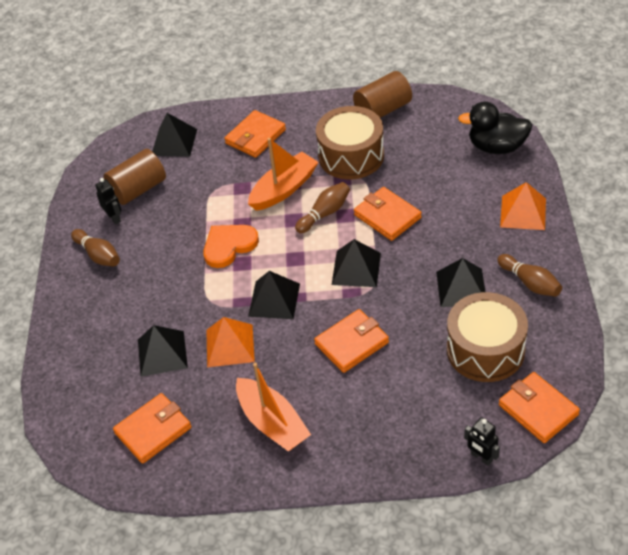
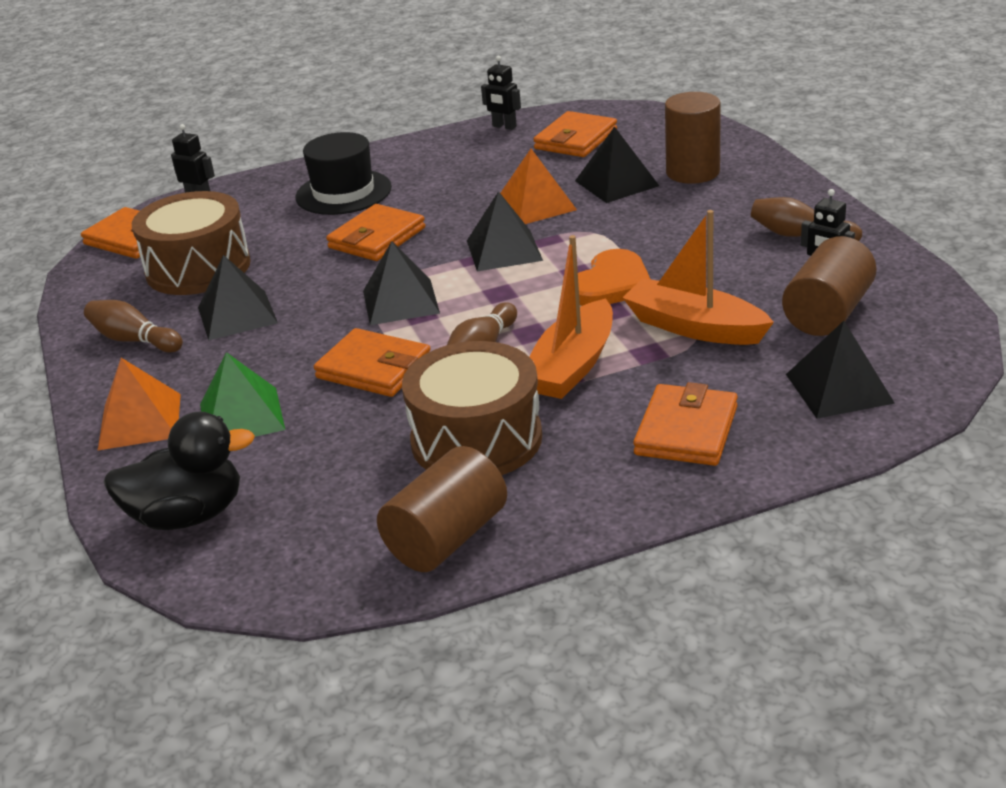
camera: 160 degrees right, 15 degrees down
orange boat [236,363,311,452] -> orange boat moved to [623,210,774,345]
none -> green pyramid [200,352,285,437]
none -> black hat [295,132,392,215]
none -> black robot [481,56,521,130]
none -> brown cylinder [665,92,721,184]

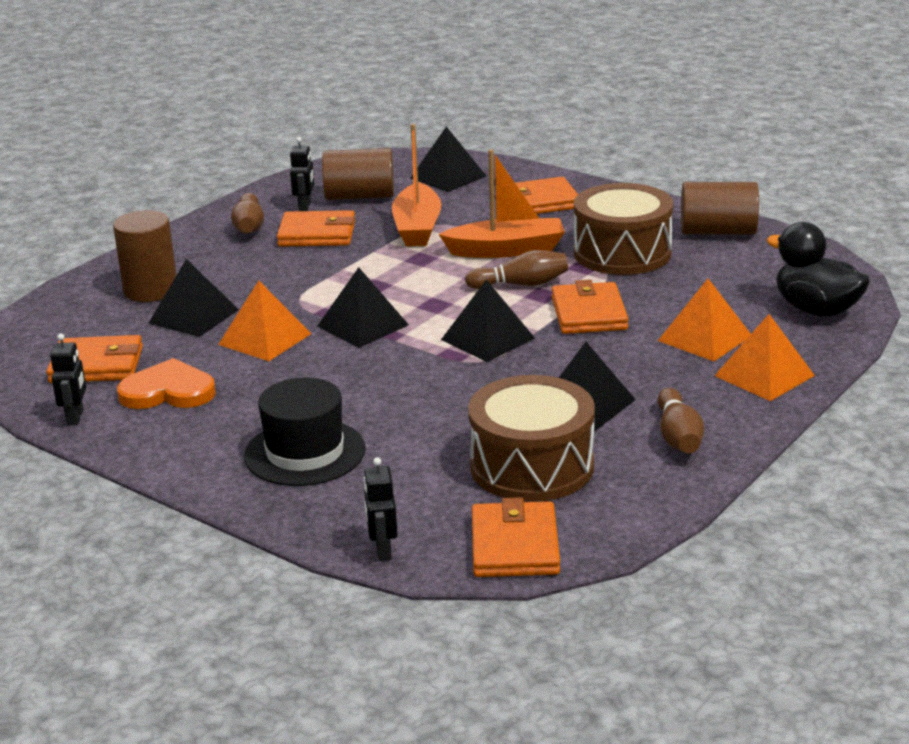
camera: 125 degrees left, 5 degrees down
green pyramid [200,352,285,437] -> orange pyramid [658,279,751,361]
orange wallet [326,204,425,261] -> orange wallet moved to [277,210,355,247]
orange heart [578,249,651,306] -> orange heart moved to [117,358,216,409]

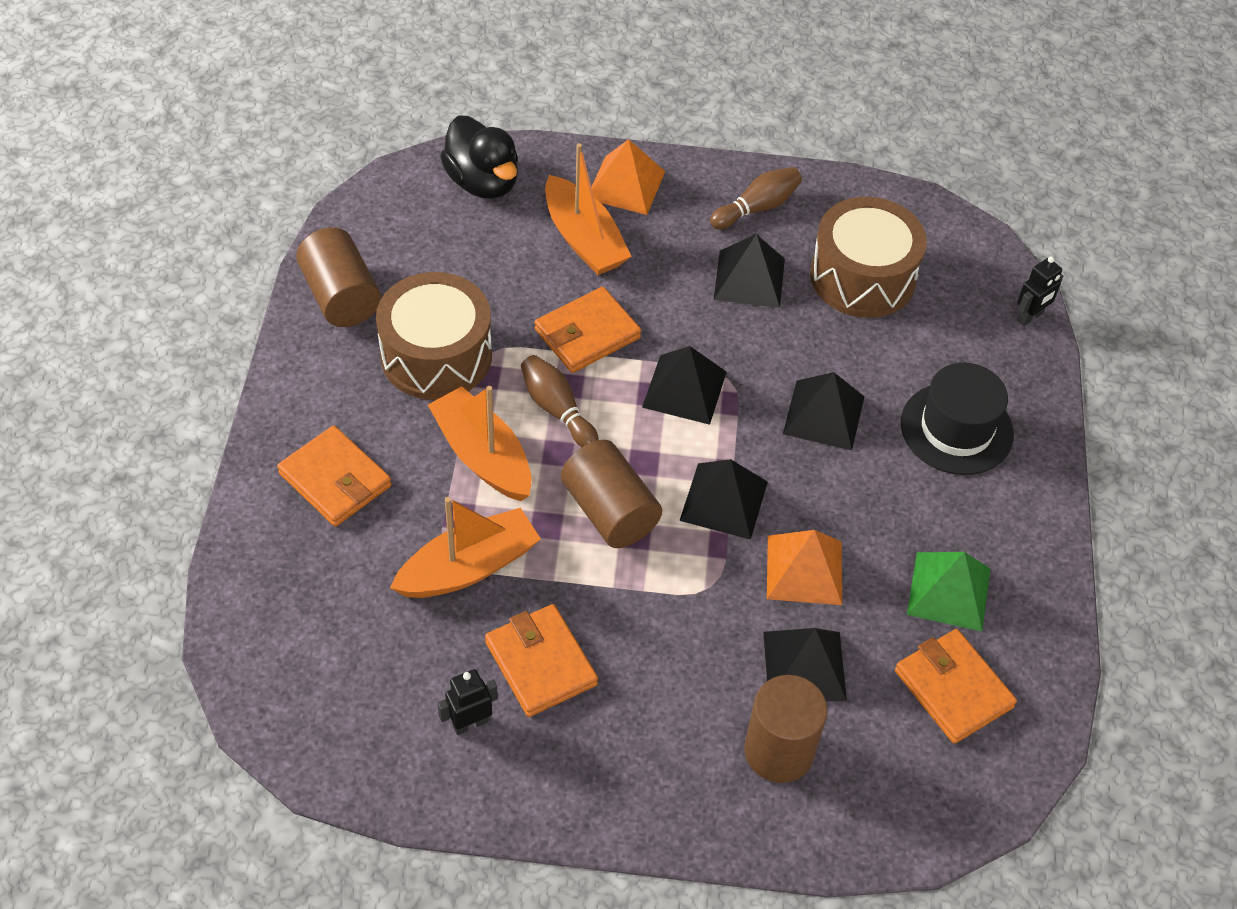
camera: 125 degrees left, 25 degrees up
black robot [50,334,86,425] -> none
orange heart [117,358,216,409] -> green pyramid [907,552,990,631]
brown bowling pin [231,193,264,234] -> none
brown cylinder [322,148,394,200] -> brown cylinder moved to [561,440,662,548]
black pyramid [411,126,486,192] -> black pyramid moved to [783,372,865,451]
orange wallet [472,497,560,577] -> none
orange pyramid [658,279,751,361] -> orange boat [545,143,632,275]
black duck [766,222,870,317] -> black duck turned 45 degrees counterclockwise [440,116,518,199]

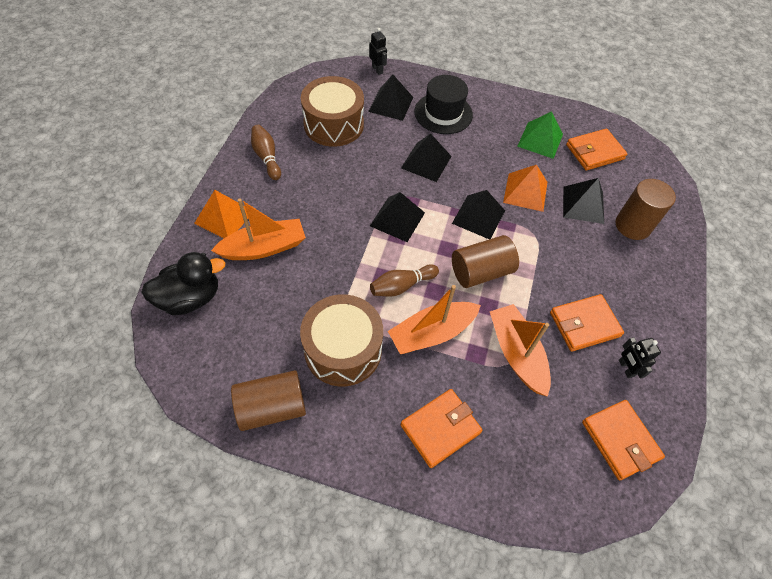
camera: 80 degrees left, 5 degrees up
orange wallet [535,287,641,373] -> orange wallet moved to [582,400,665,480]
black pyramid [714,234,785,308] -> black pyramid moved to [368,75,413,121]

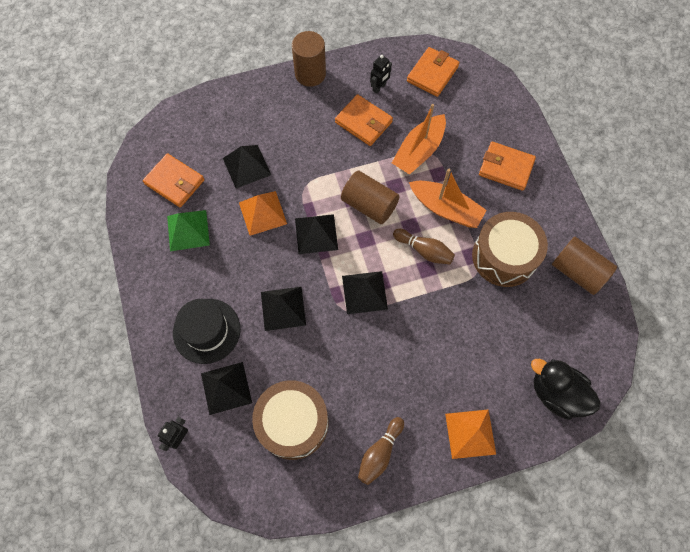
camera: 120 degrees left, 10 degrees up
orange boat [211,198,306,260] -> none
brown cylinder [616,179,676,240] -> brown cylinder moved to [292,31,326,87]

